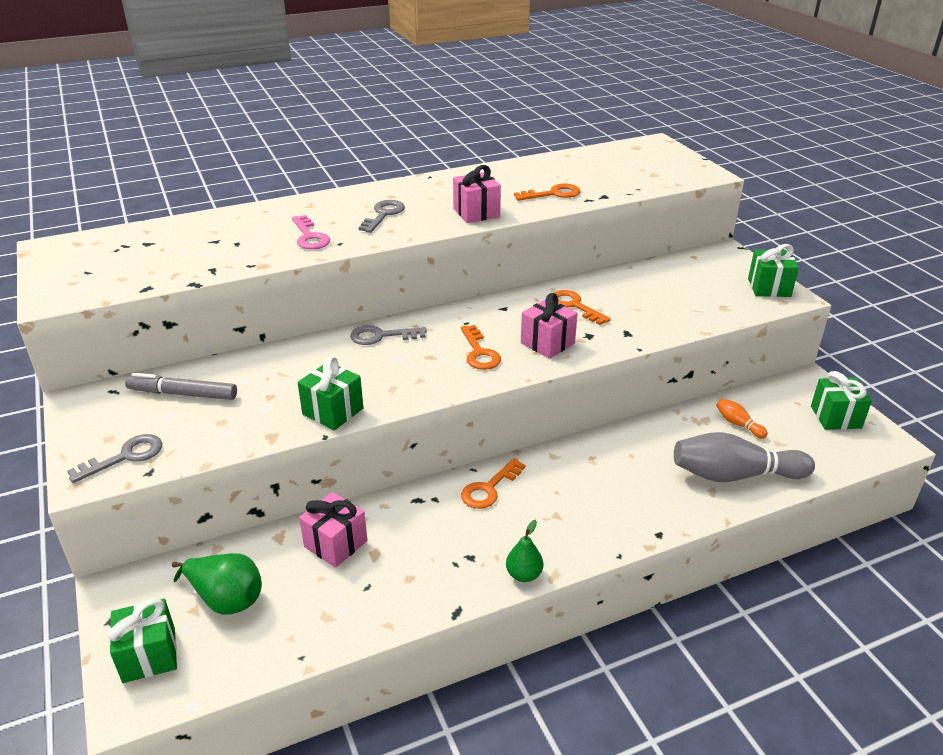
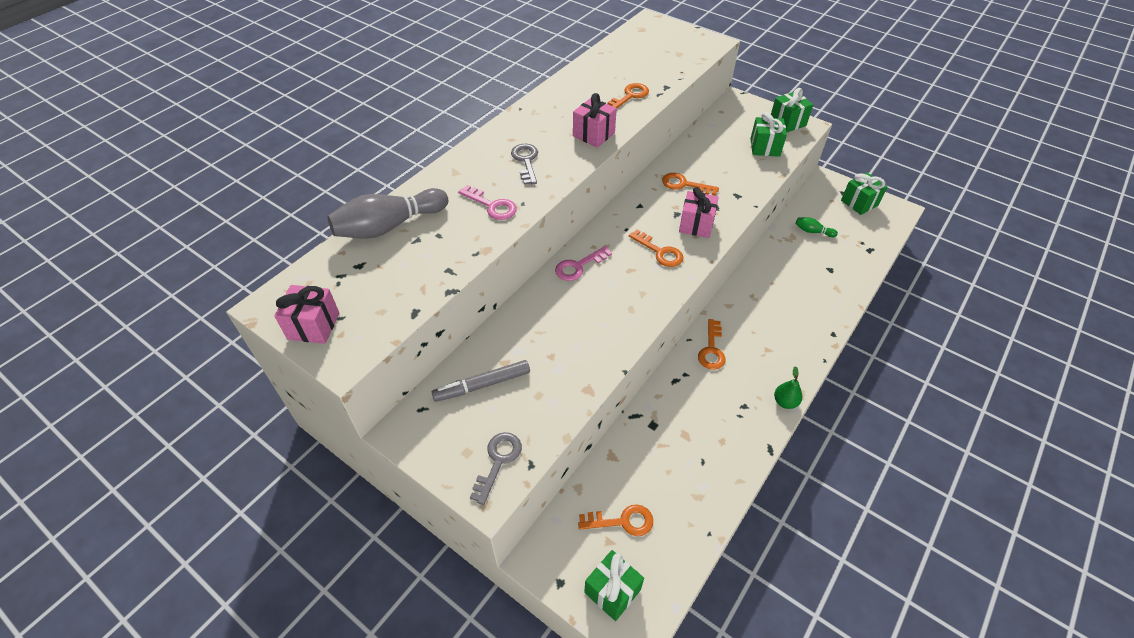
camera: 30 degrees left, 15 degrees up
green pear [172,553,262,614] -> orange key [578,505,653,536]
green gift [298,356,363,430] -> green gift moved to [750,112,787,157]
pink gift [299,492,367,568] -> pink gift moved to [274,285,339,344]
grey key [350,325,427,345] -> pink key [555,246,612,281]
grey bowling pin [674,432,815,482] -> grey bowling pin moved to [327,188,448,239]
orange bowling pin [716,398,768,439] -> green bowling pin [796,217,838,237]

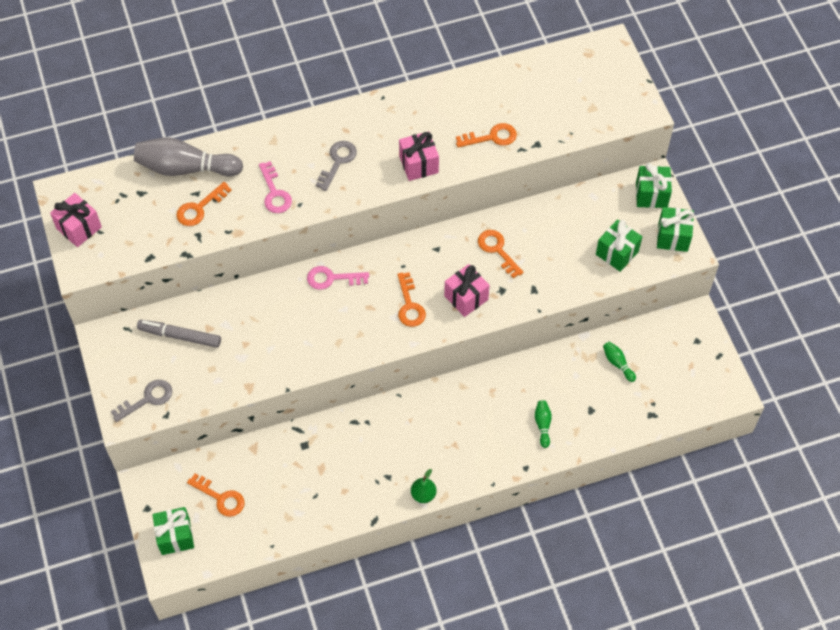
camera: 35 degrees right, 10 degrees up
orange key [698,319,726,370] -> orange key moved to [176,182,232,226]
green gift [841,172,888,215] -> green gift moved to [636,163,672,208]
none -> green bowling pin [535,400,552,448]

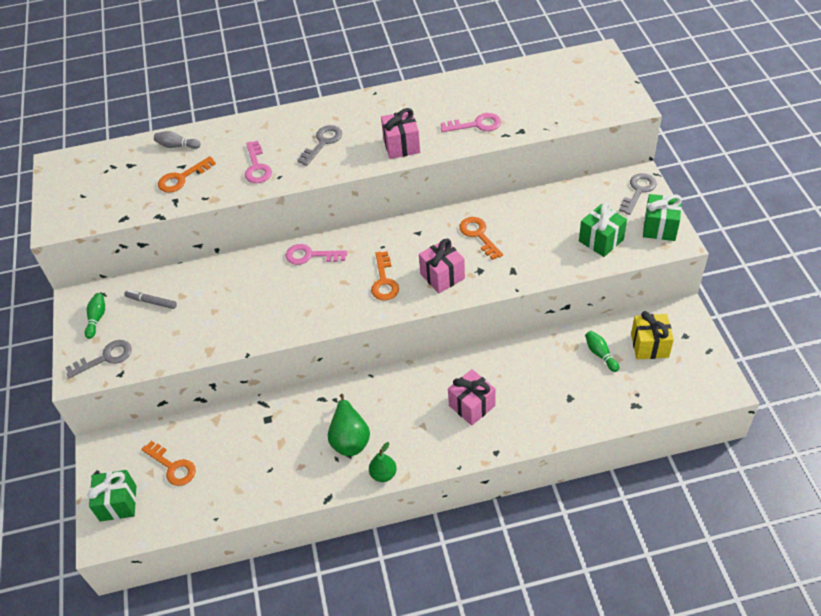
camera: 10 degrees right, 10 degrees down
pink gift [50,193,102,247] -> pink gift moved to [448,369,496,426]
grey bowling pin [134,138,243,176] -> grey bowling pin [154,131,201,149], size x0.45
grey marker [137,320,221,348] -> grey marker [124,290,177,309], size x0.65
orange key [456,123,517,147] -> pink key [441,113,501,132]
green bowling pin [535,400,552,448] -> green bowling pin moved to [85,293,105,339]
green gift [636,163,672,208] -> grey key [619,173,657,215]
none -> green pear [328,394,370,456]
none -> yellow gift [631,311,674,359]

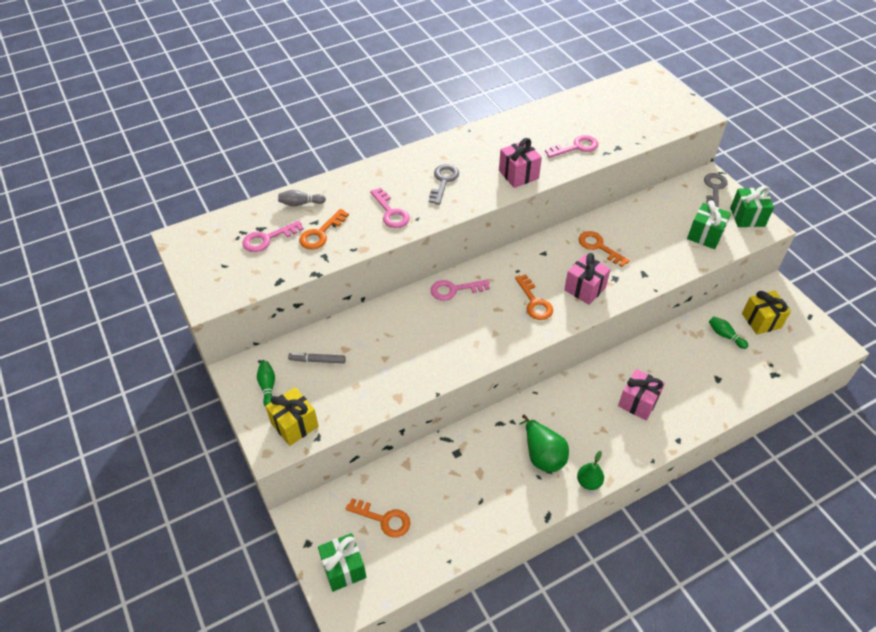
camera: 20 degrees left, 0 degrees up
grey key [65,340,132,378] -> yellow gift [265,387,319,446]
none -> pink key [242,221,304,252]

